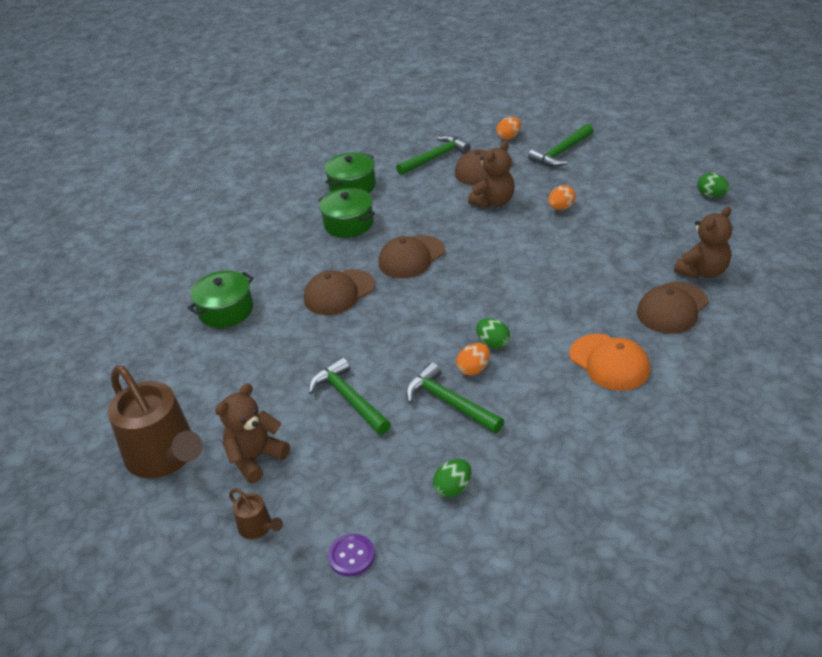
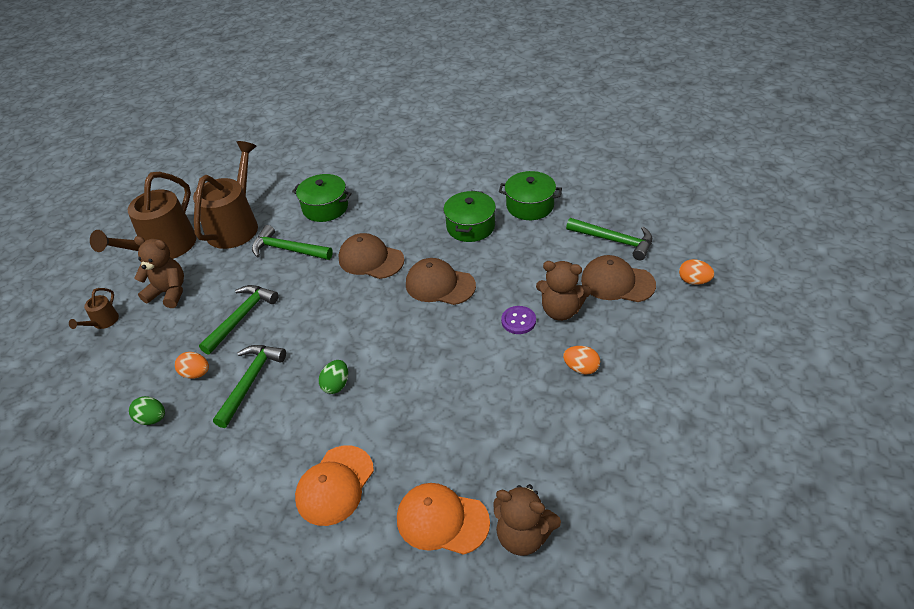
camera: 65 degrees right, 5 degrees up
purple button [328,534,375,577] -> purple button moved to [501,306,536,334]
orange egg [456,343,490,376] -> orange egg moved to [175,352,209,379]
green hammer [528,124,594,167] -> green hammer moved to [252,225,333,260]
brown cap [637,282,709,334] -> orange cap [397,483,490,555]
green egg [697,173,729,197] -> none
none -> brown watering can [193,141,258,249]

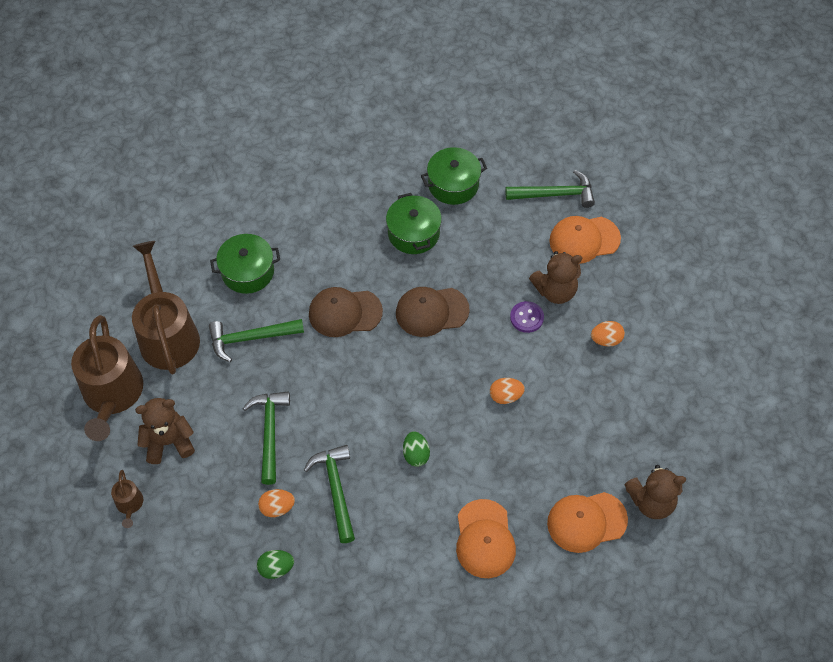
camera: 35 degrees left, 15 degrees up
brown cap [581,255,656,302] -> orange cap [549,216,621,264]
orange egg [679,259,714,285] -> orange egg moved to [490,378,525,404]

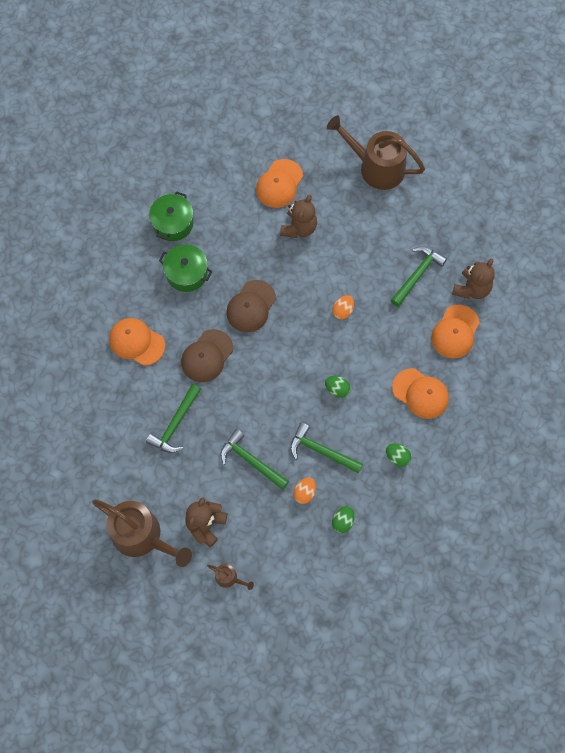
camera: 50 degrees left, 10 degrees up
brown watering can [132,241,200,375] -> brown watering can moved to [327,115,425,190]
green pot [210,234,280,294] -> none
green hammer [505,170,595,208] -> green hammer moved to [391,246,447,307]
purple button [510,301,544,333] -> none
orange egg [591,321,625,346] -> none
none -> orange cap [109,318,165,366]
none -> green egg [386,443,411,467]

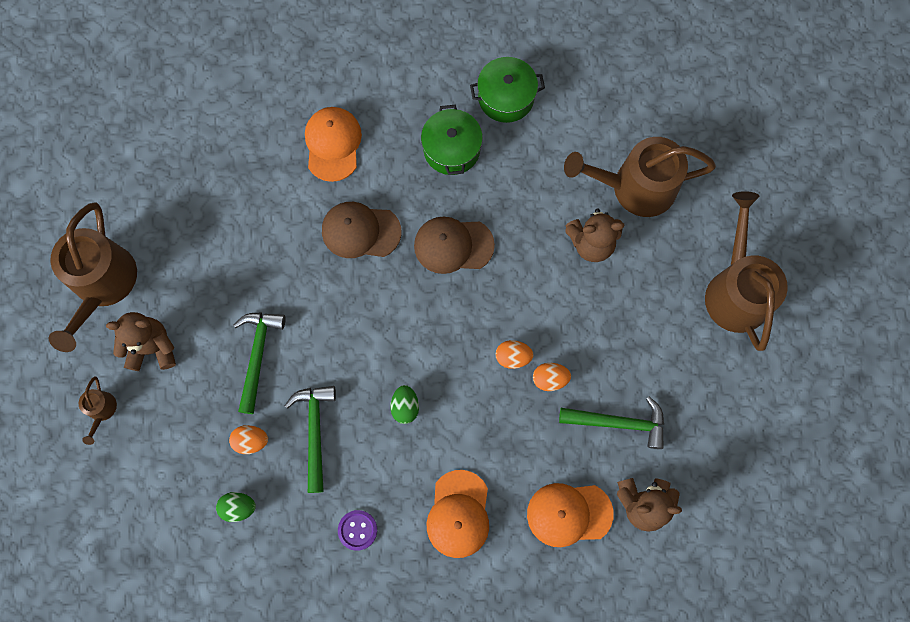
camera: 60 degrees right, 5 degrees up
green hammer [146,384,201,453] -> none
orange cap [256,159,303,208] -> brown watering can [564,137,716,217]
green egg [386,443,411,467] -> purple button [338,510,377,551]
none -> orange egg [533,363,571,391]

